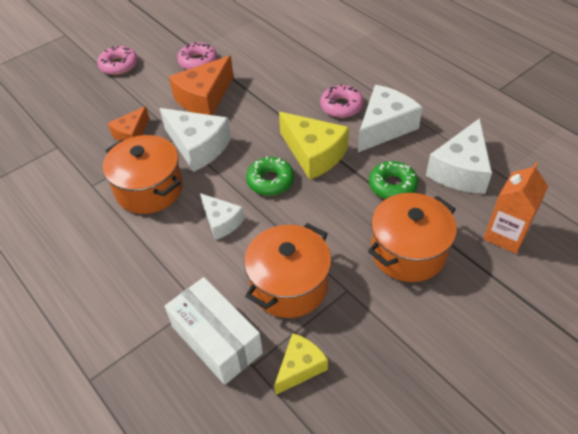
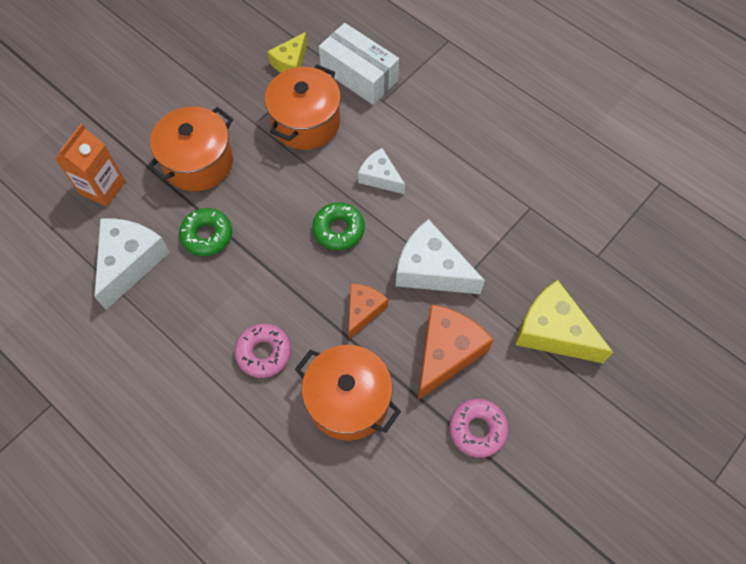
camera: 170 degrees right, 15 degrees up
pink donut [97,46,138,75] -> none
orange pot [103,135,183,214] -> orange pot moved to [295,345,401,441]
orange cheese [108,106,150,141] -> orange cheese moved to [349,283,388,339]
yellow cheese [279,112,349,180] -> yellow cheese moved to [515,280,613,363]
white cheese [358,85,423,152] -> none

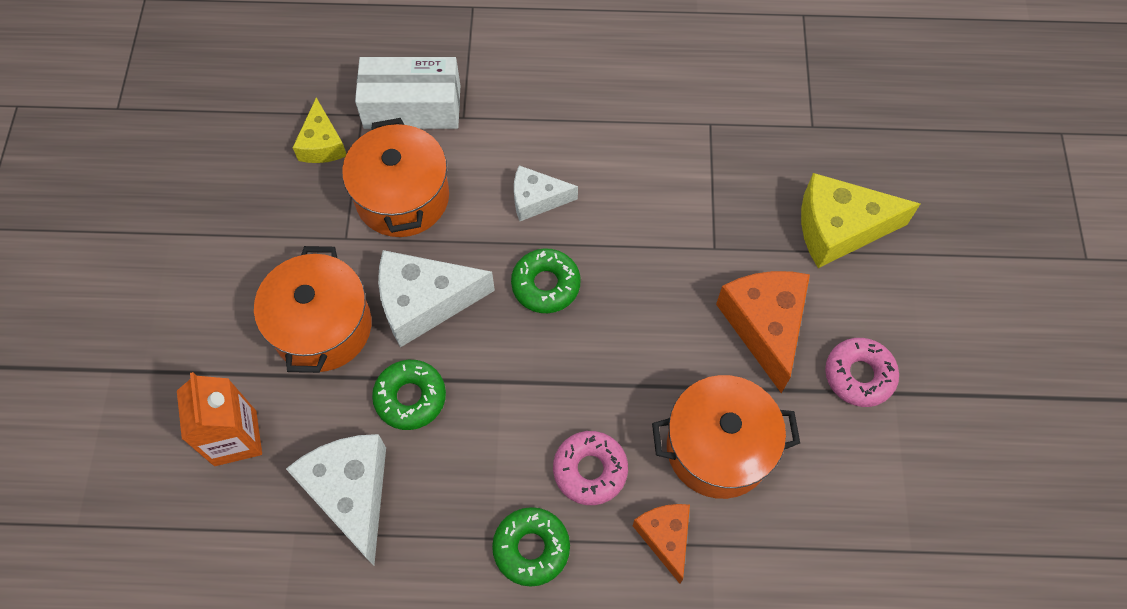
camera: 40 degrees left, 0 degrees up
orange cheese [349,283,388,339] -> orange cheese moved to [633,504,690,584]
white cheese [396,219,485,294] -> white cheese moved to [378,250,495,348]
none -> green donut [492,507,570,587]

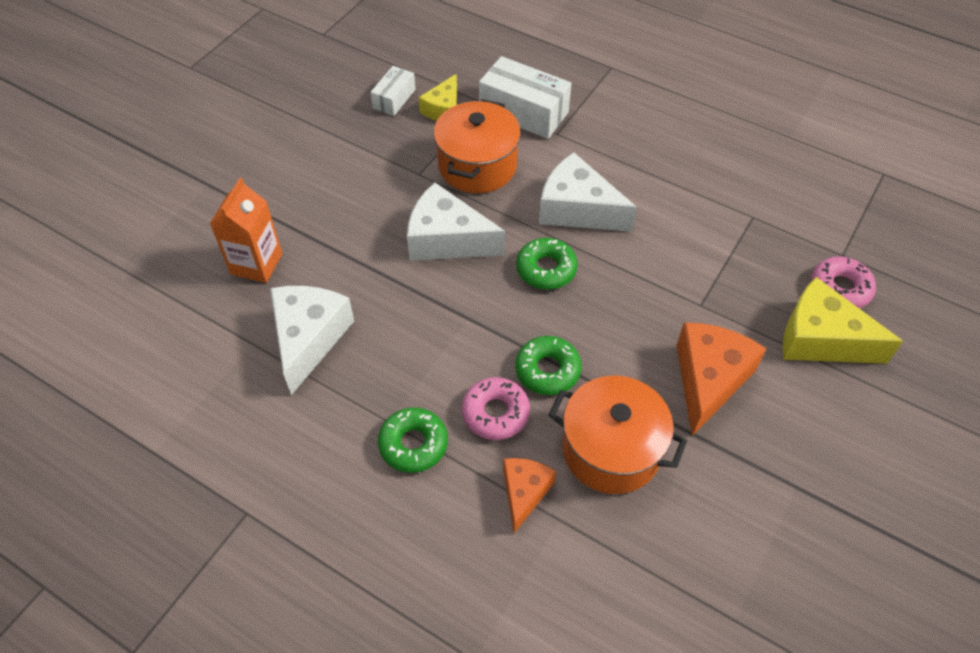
camera: 30 degrees right, 10 degrees down
orange pot [254,246,371,373] -> none
green donut [372,360,446,430] -> green donut moved to [515,336,582,395]
white cheese [514,165,578,221] -> white cheese [539,153,637,232], size x1.66
pink donut [825,338,899,407] -> pink donut moved to [811,256,876,308]
none -> white box [371,66,416,116]

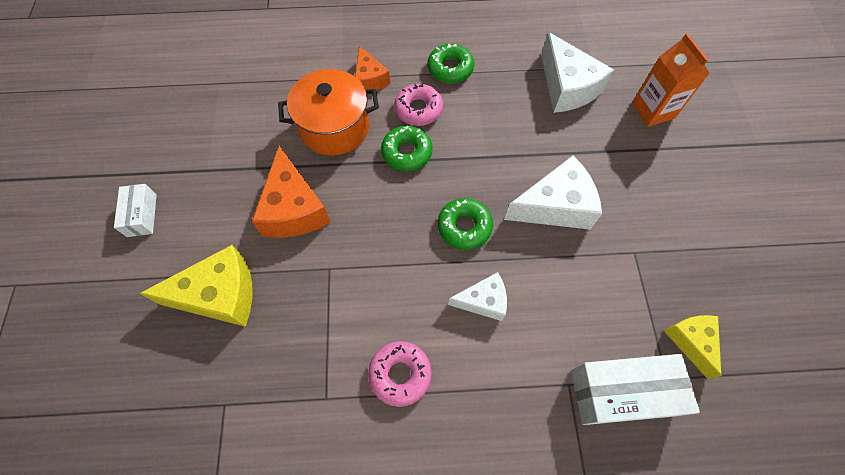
camera: 145 degrees right, 10 degrees up
white box [371,66,416,116] -> white box moved to [114,184,157,237]
orange pot [433,99,521,193] -> none
white cheese [539,153,637,232] -> white cheese [448,272,507,321], size x0.60
pink donut [811,256,876,308] -> pink donut moved to [368,341,432,407]

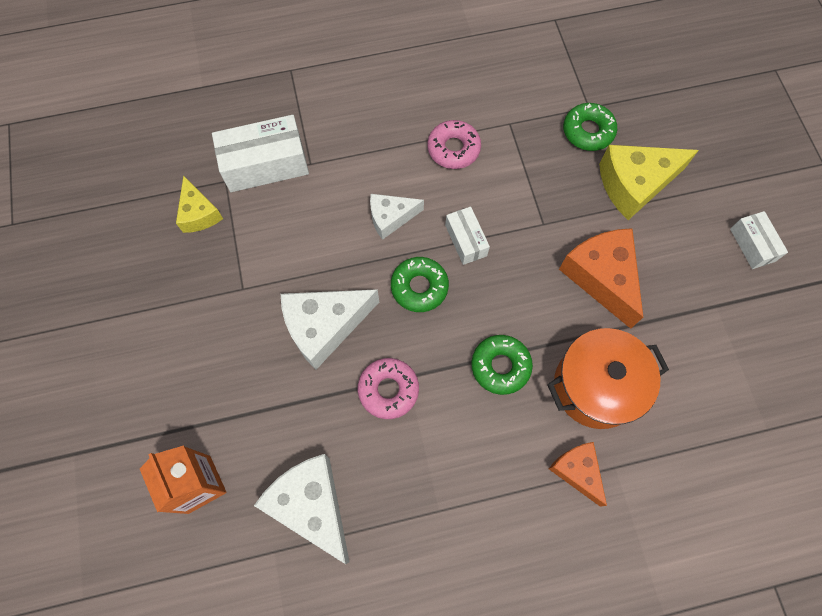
camera: 170 degrees right, 5 degrees up
pink donut [394,84,443,126] -> pink donut moved to [358,358,419,419]
green donut [428,43,474,83] -> green donut moved to [563,103,617,151]
none -> white box [445,206,490,265]

